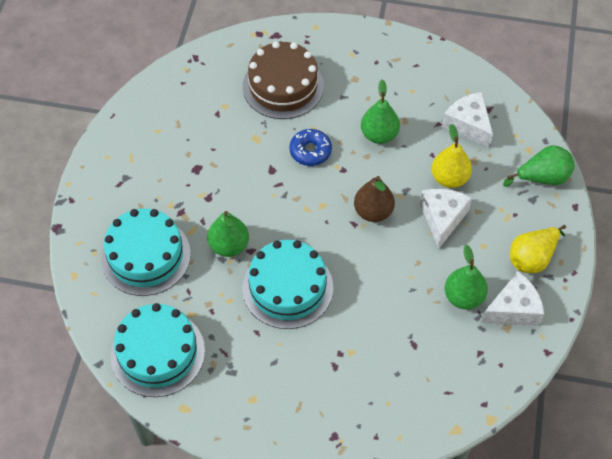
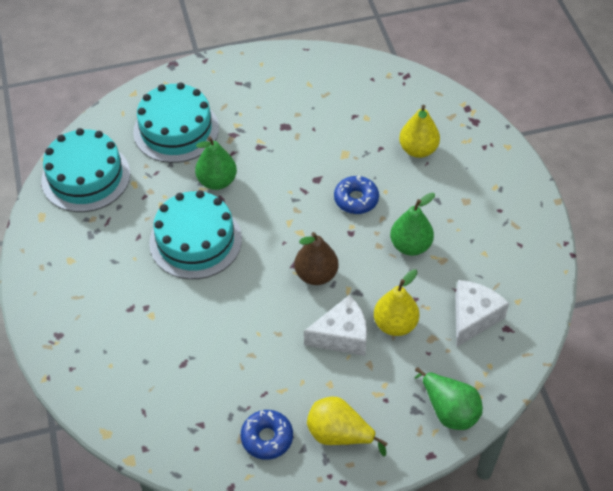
camera: 65 degrees right, 5 degrees down
brown cake [243,41,324,119] -> yellow pear [399,105,440,158]
green pear [444,245,488,309] -> none
white cheese [481,271,544,326] -> blue donut [241,410,293,460]

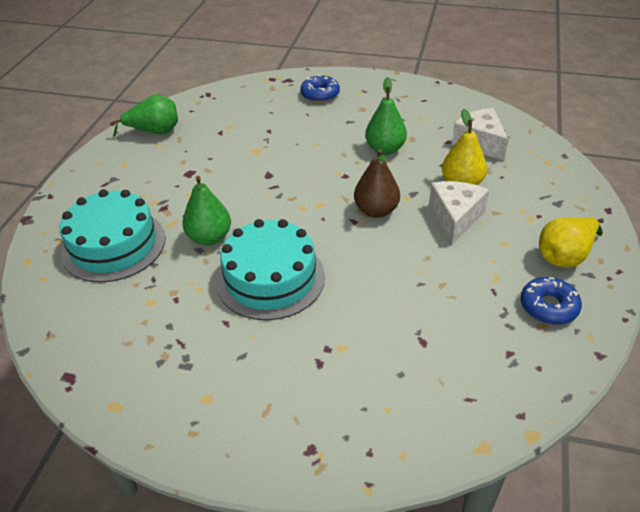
camera: 60 degrees left, 10 degrees down
turquoise cake [41,128,130,212] -> none
blue donut [334,176,379,214] -> blue donut moved to [300,75,340,103]
yellow pear [399,105,440,158] -> none
green pear [415,367,483,430] -> green pear moved to [110,94,178,137]

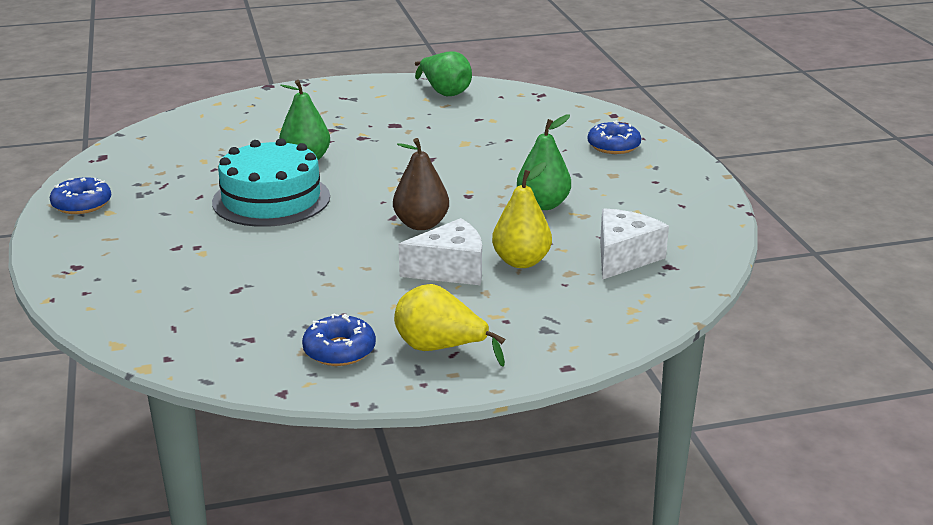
camera: 60 degrees right, 15 degrees down
turquoise cake [60,189,166,282] -> none
none -> blue donut [50,177,111,214]

